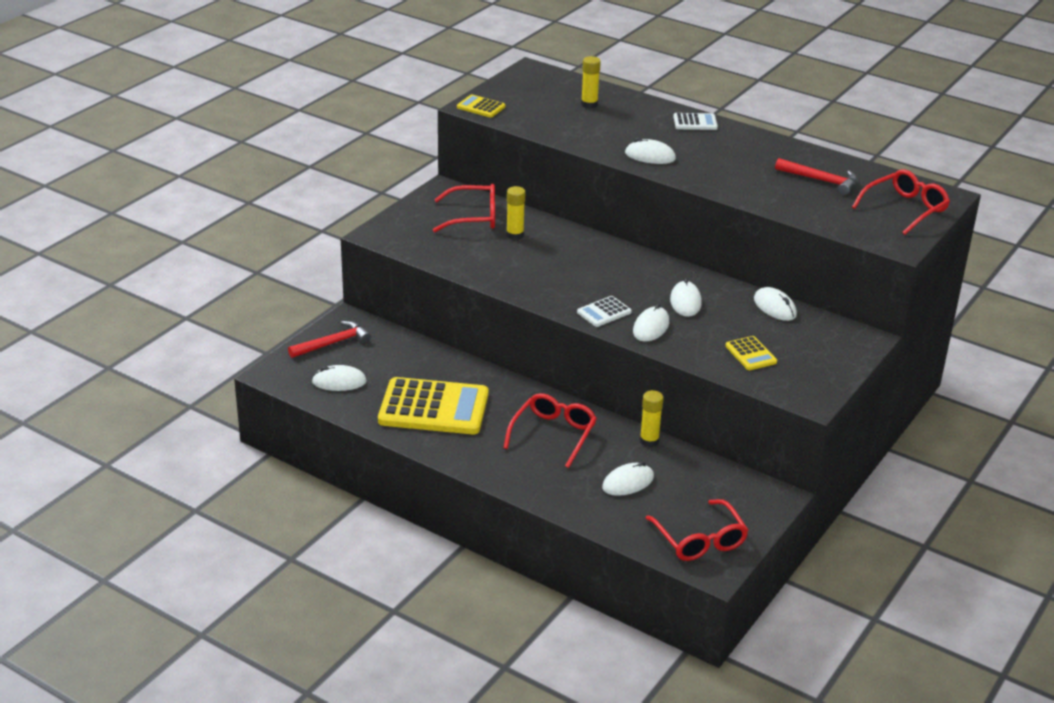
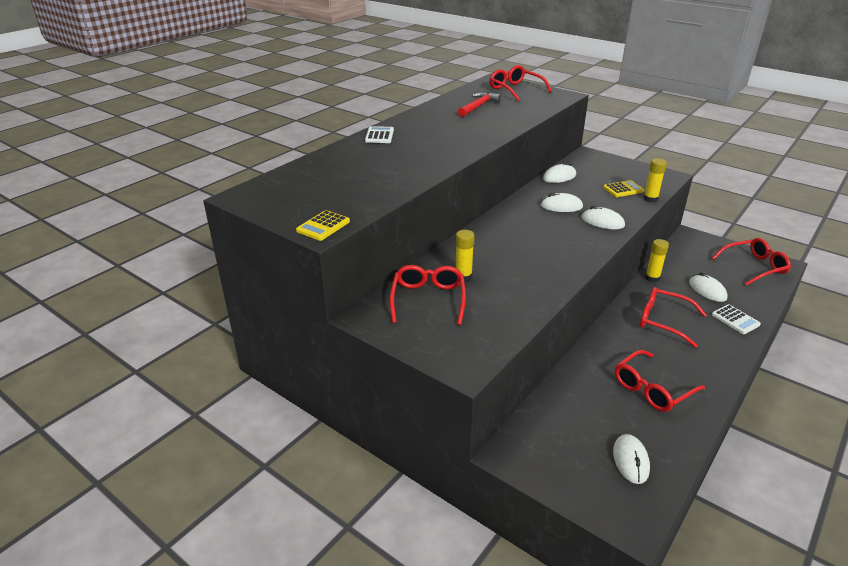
camera: 85 degrees left, 0 degrees up
red hammer [288,321,371,358] -> none
yellow calculator [378,377,489,434] -> red glasses [615,350,705,412]
white calculator [577,296,632,327] -> white calculator moved to [712,304,761,334]
yellow glue stick [581,56,601,108] -> yellow glue stick moved to [643,158,667,202]
white mouse [625,138,676,164] -> none

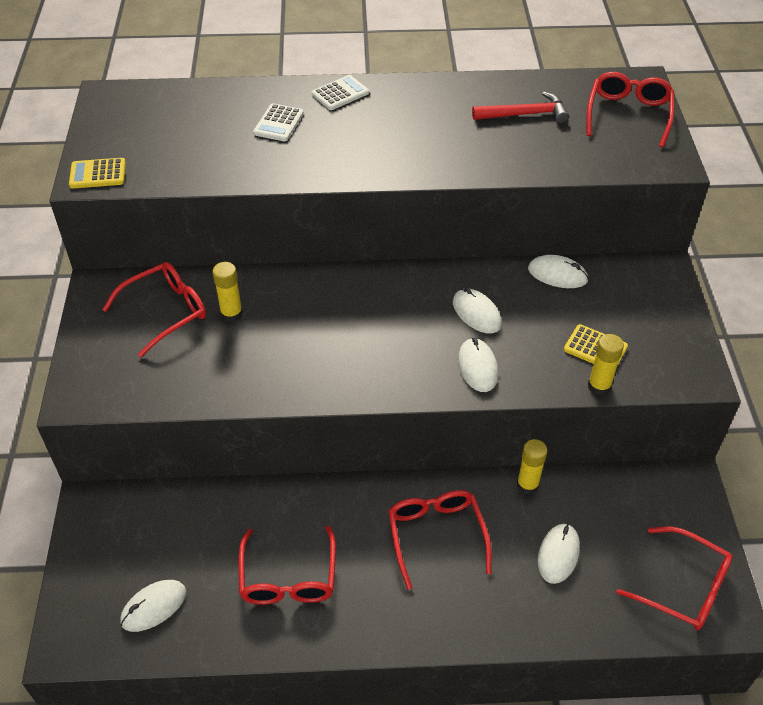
camera: 50 degrees right, 15 degrees up
red glasses [615,350,705,412] -> red glasses turned 105 degrees counterclockwise [239,526,336,605]
white calculator [712,304,761,334] -> white calculator moved to [253,103,304,141]

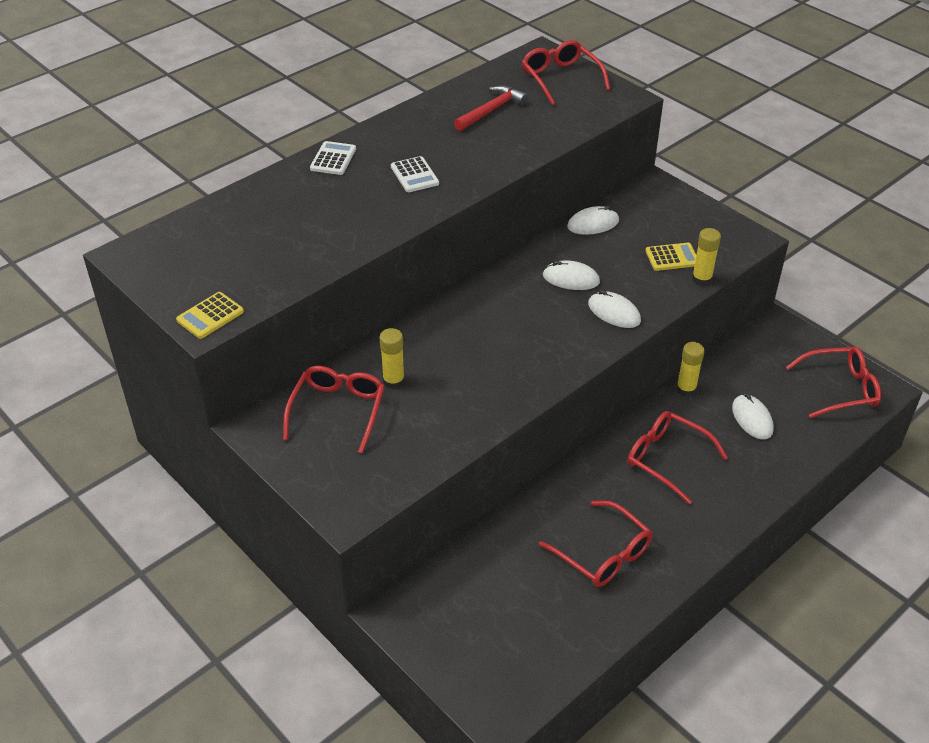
camera: 40 degrees left, 5 degrees down
white mouse [120,580,186,632] -> none
white calculator [253,103,304,141] -> white calculator moved to [391,156,439,192]

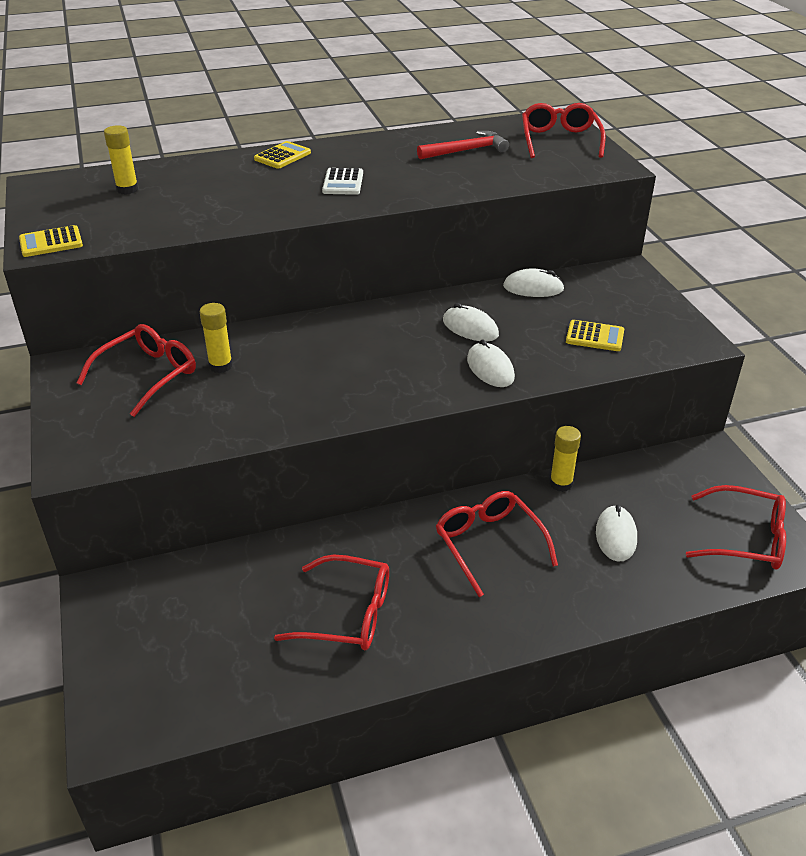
camera: 25 degrees right, 5 degrees down
white calculator [310,141,356,175] -> yellow calculator [254,141,311,169]
red glasses [539,500,652,587] -> red glasses turned 60 degrees counterclockwise [274,555,389,651]
yellow glue stick [692,228,721,286] -> yellow glue stick moved to [104,125,138,195]

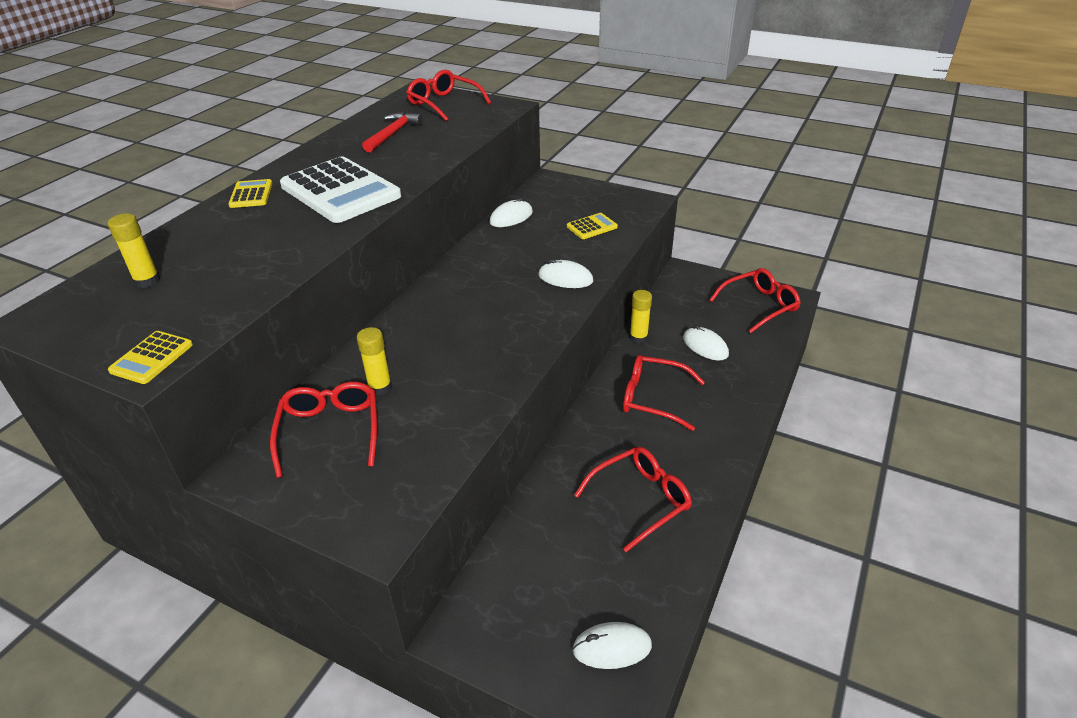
camera: 45 degrees left, 0 degrees up
white calculator [322,168,363,195] -> white calculator [280,157,401,223], size x2.20
white mouse [443,303,499,342] -> white mouse moved to [572,622,652,669]

